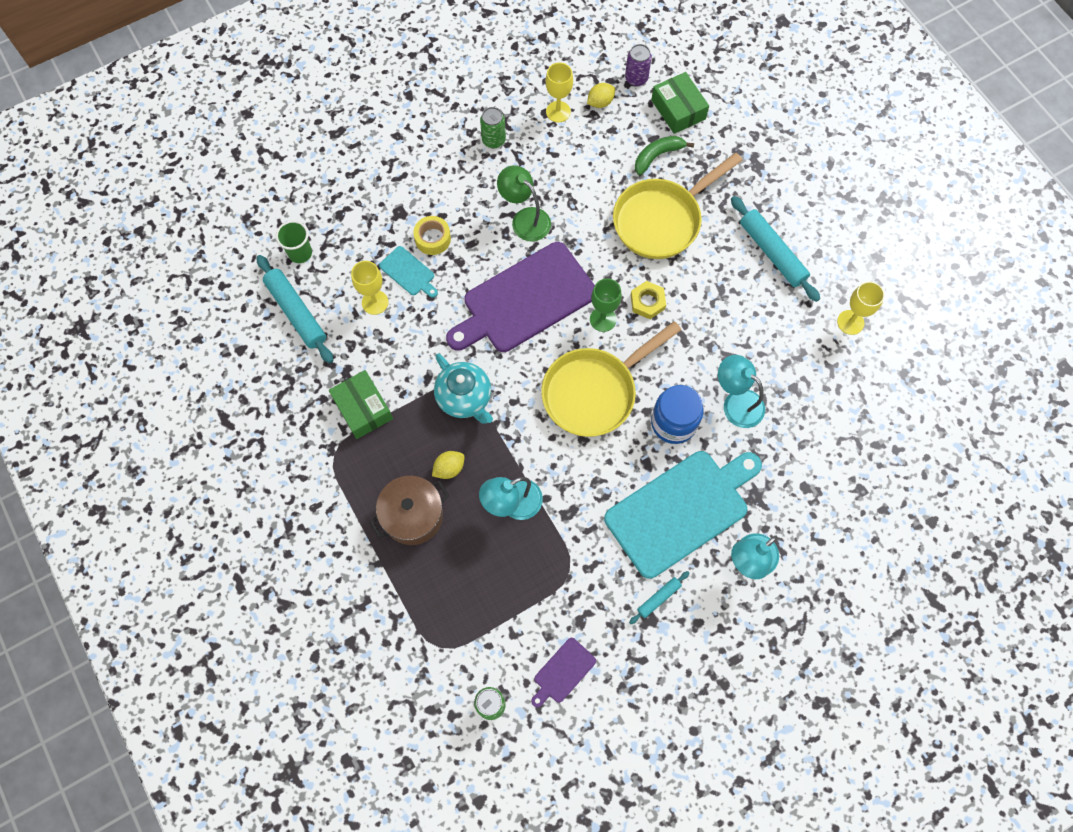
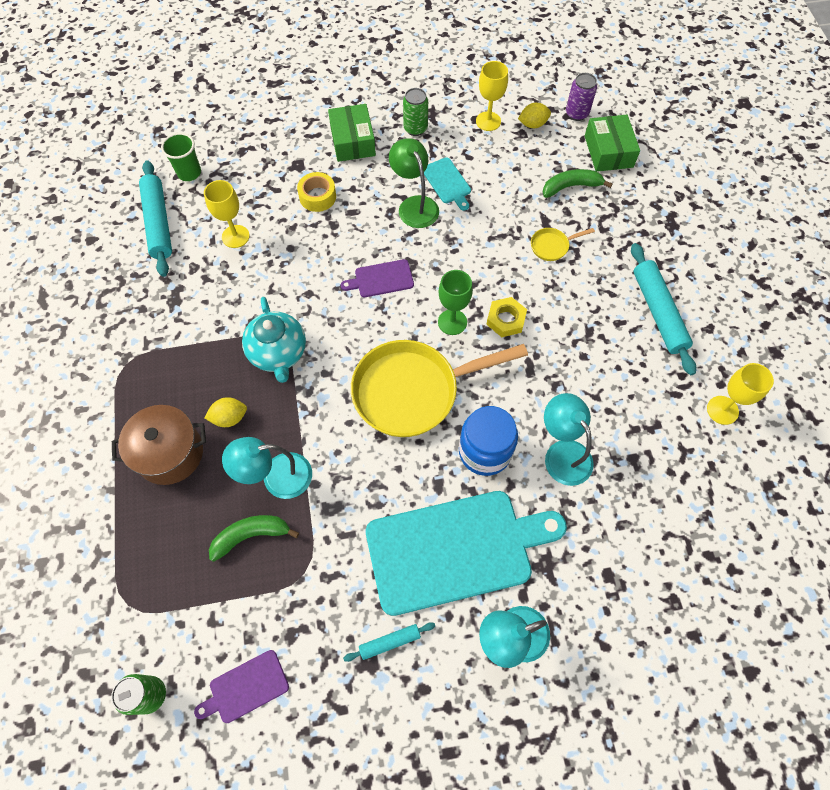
camera: 20 degrees right, 5 degrees down
green box [329,370,393,439] -> green box moved to [328,104,376,162]
turquoise cutting board [379,246,438,298] -> turquoise cutting board moved to [424,157,471,211]
purple cutting board [446,242,595,352] -> purple cutting board [341,259,414,297], size x0.43
yellow pan [613,153,742,259] -> yellow pan [531,228,595,261], size x0.41
none -> green banana [209,515,299,562]

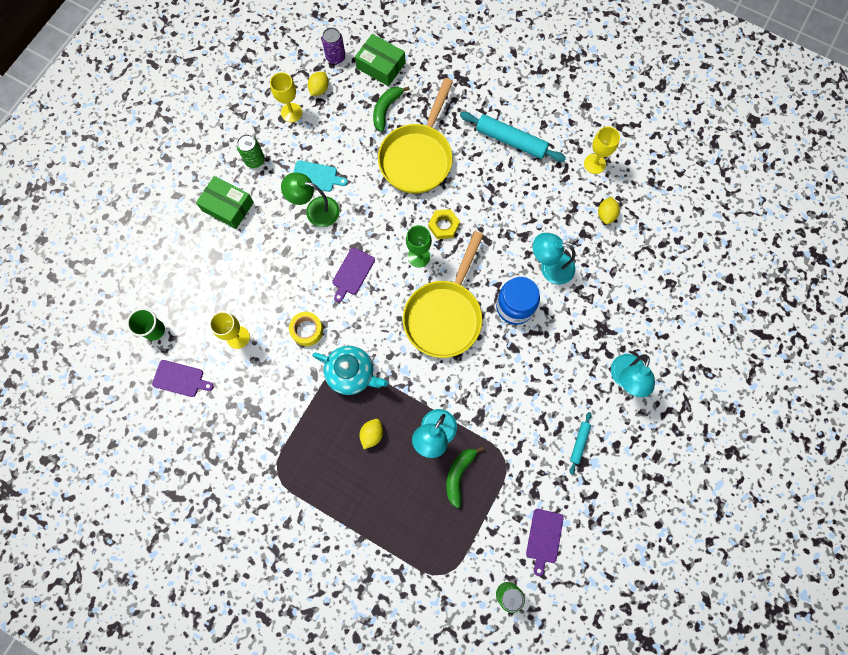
camera: 50 degrees left, 10 degrees up
brown pot [112,405,206,485] -> none
turquoise rolling pin [139,160,172,277] -> purple cutting board [152,360,213,397]
yellow tape [297,172,336,212] -> yellow tape moved to [289,312,323,346]
turquoise cutting board [366,491,567,616] -> none
yellow pan [531,228,595,261] -> yellow pan [378,78,453,194], size x2.45
none -> yellow lemon [598,197,620,224]

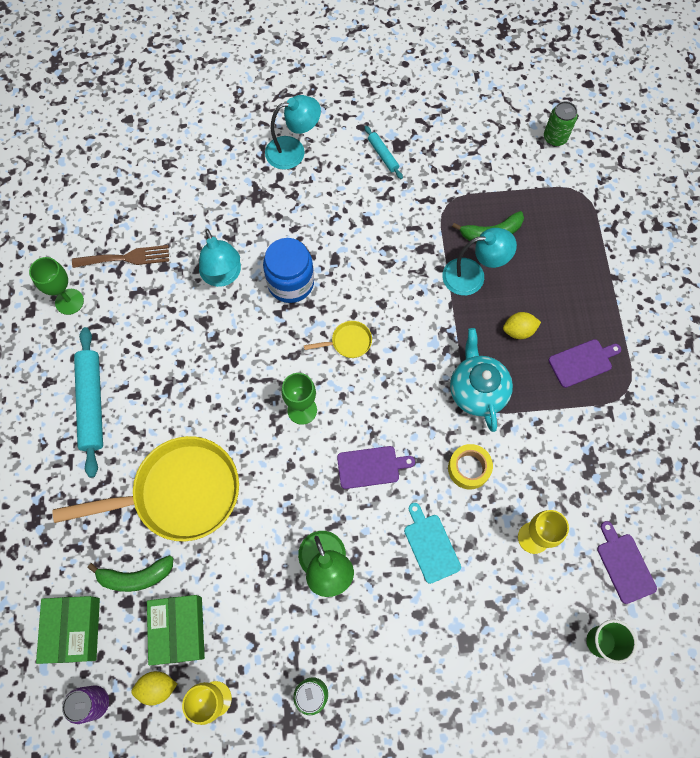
camera: 125 degrees left, 5 degrees down
green box [196,176,254,229] -> green box moved to [147,595,205,665]
turquoise cutting board [293,160,348,192] -> turquoise cutting board moved to [404,503,461,584]
yellow pan [403,231,483,358] -> yellow pan [304,321,372,358], size x0.41
yellow nut [428,209,460,239] -> none
purple cutting board [526,509,564,576] -> purple cutting board moved to [548,339,621,388]
turquoise rolling pin [570,412,591,474] -> turquoise rolling pin turned 75 degrees clockwise [364,126,403,179]
yellow goblet [584,127,620,174] -> green goblet [29,257,84,315]
yellow lemon [598,197,620,224] -> brown fork [72,245,169,268]

